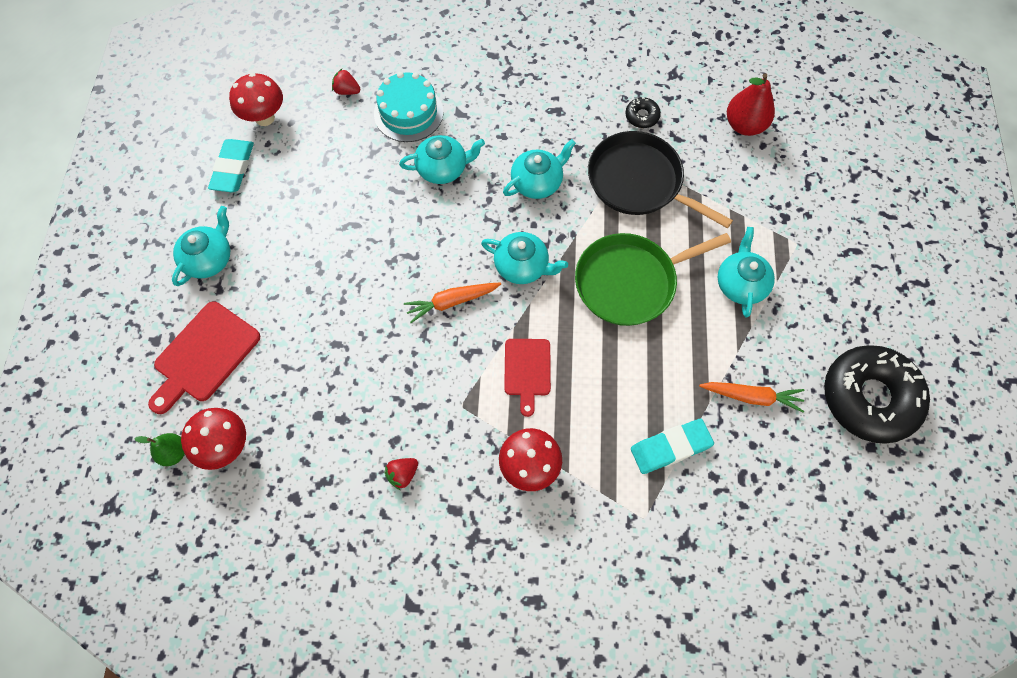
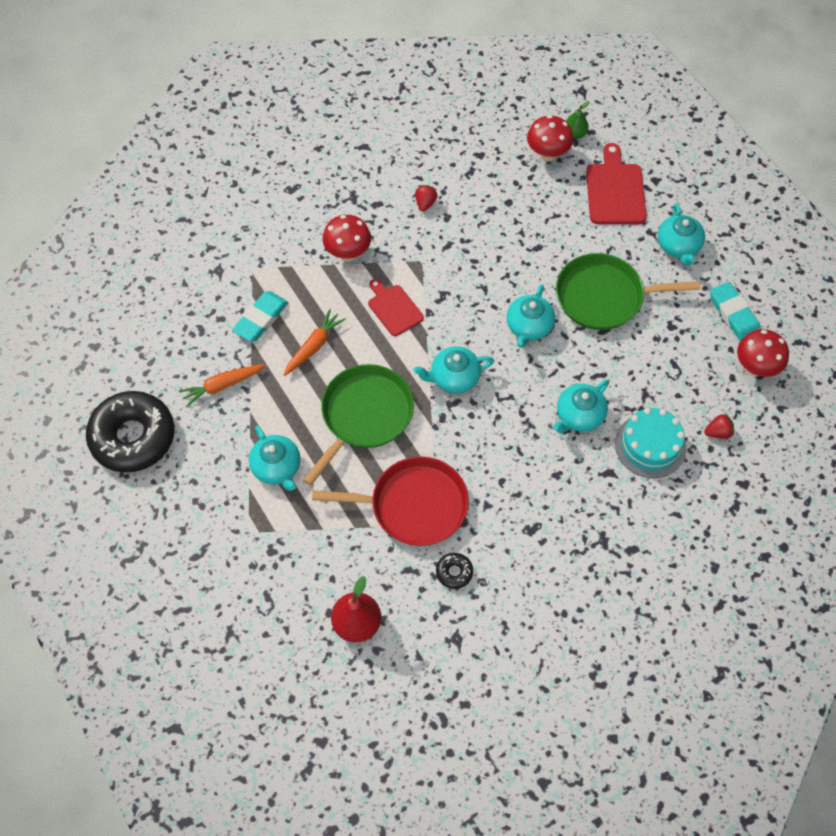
camera: 145 degrees right, 5 degrees down
orange carrot [404,282,501,323] -> orange carrot moved to [284,309,346,376]
turquoise teapot [503,139,576,199] -> turquoise teapot moved to [507,284,555,348]
black pan [588,131,733,229] -> red pan [312,456,469,546]
none -> green pan [556,253,700,330]

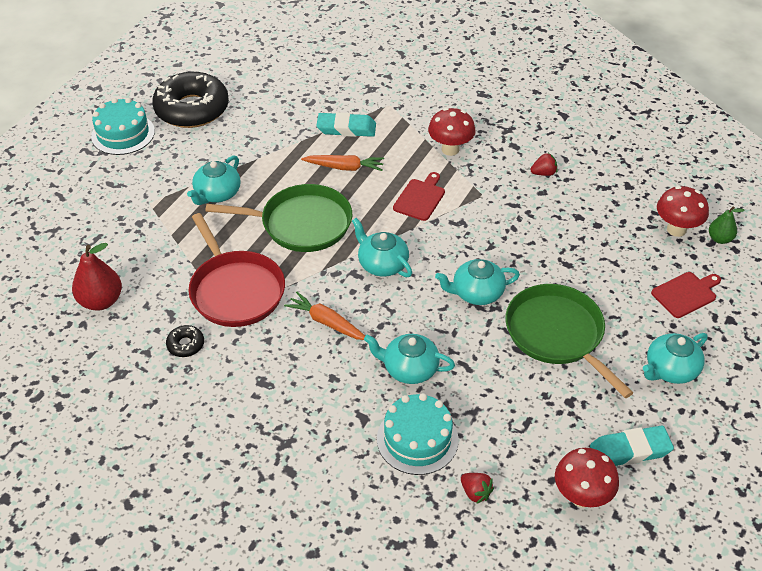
camera: 60 degrees right, 15 degrees down
orange carrot [179,364,265,407] -> orange carrot moved to [284,292,365,340]
red cutting board [586,143,647,224] -> red cutting board [651,272,721,318], size x0.66
turquoise eraser [710,282,761,341] -> turquoise eraser turned 45 degrees clockwise [590,425,674,466]
none -> turquoise cake [91,98,155,155]

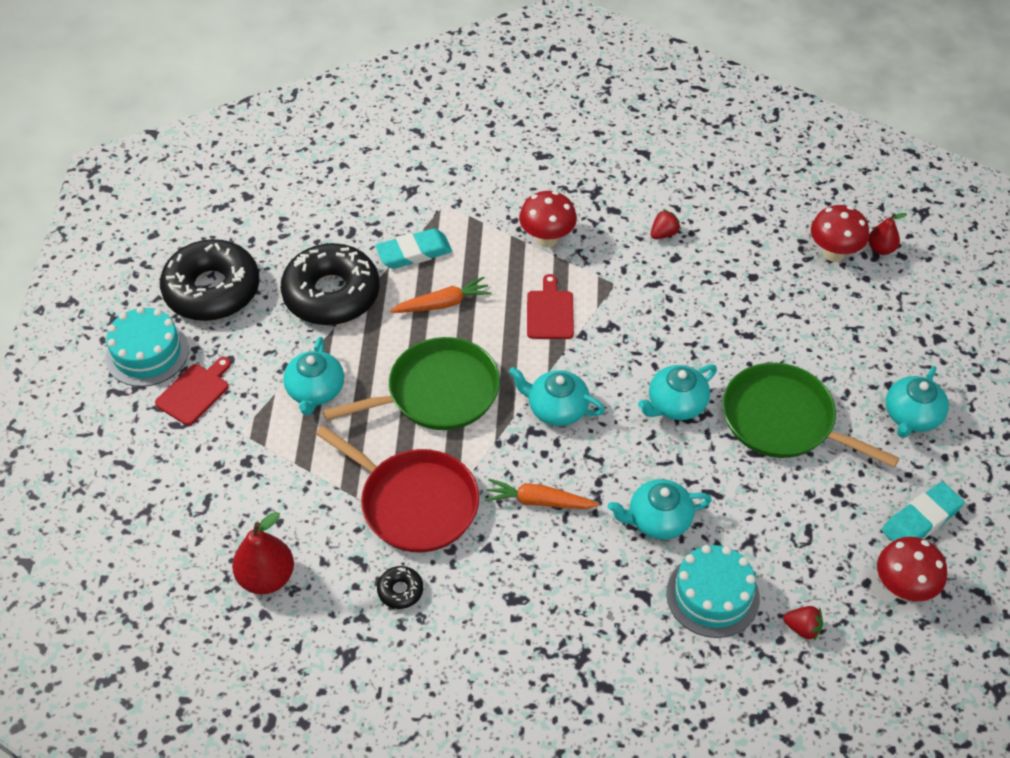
camera: 25 degrees left, 5 degrees up
red cutting board [651,272,721,318] -> red cutting board moved to [155,357,231,425]
green pear [709,206,745,244] -> red pear [868,213,907,255]
none -> black donut [281,243,380,325]

